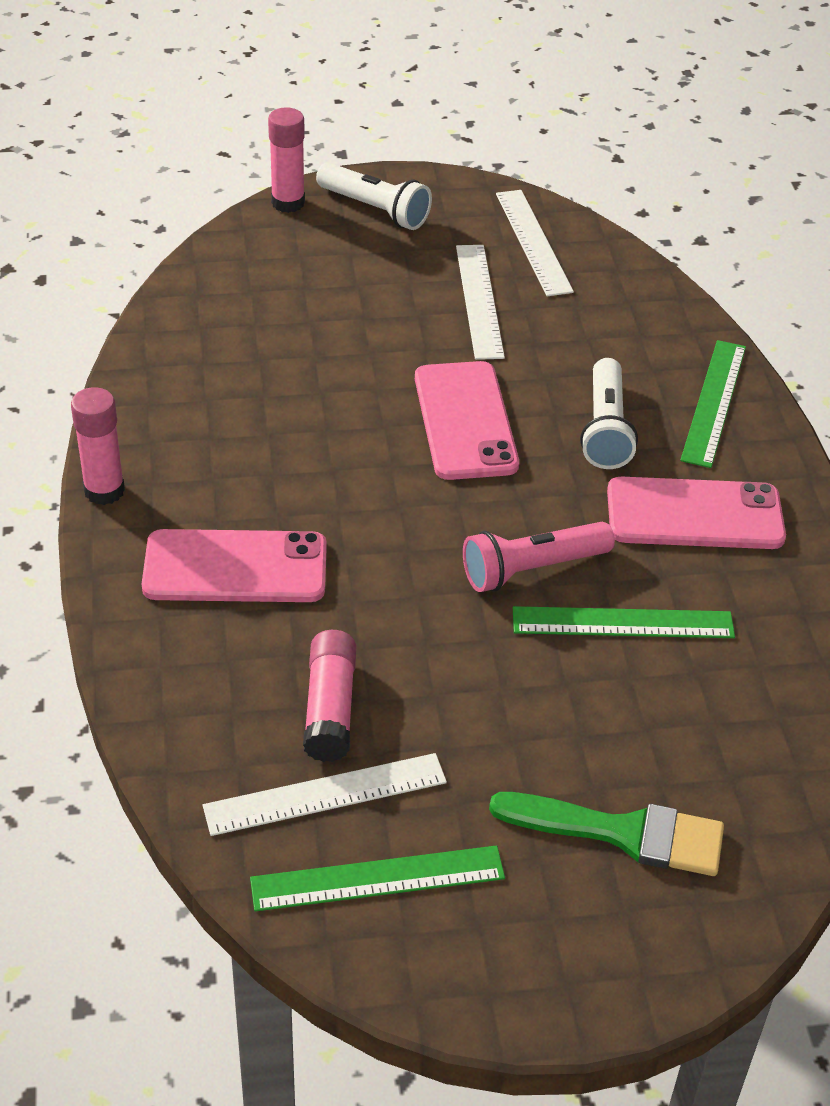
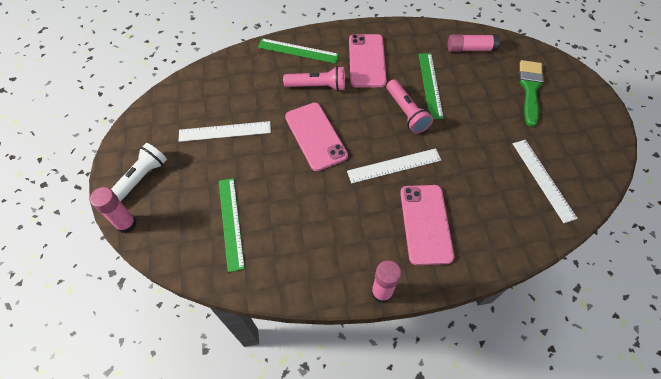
camera: 90 degrees left, 15 degrees up
green ruler [250,846,505,911] -> green ruler moved to [219,178,245,272]
pink glue stick [303,630,356,762] -> pink glue stick moved to [448,34,500,52]
pink phone [415,361,519,480] -> pink phone turned 75 degrees clockwise [285,102,348,171]
white ruler [496,190,574,296] -> white ruler moved to [347,148,441,184]
white flashlight [580,358,638,469] -> pink flashlight [283,66,345,91]

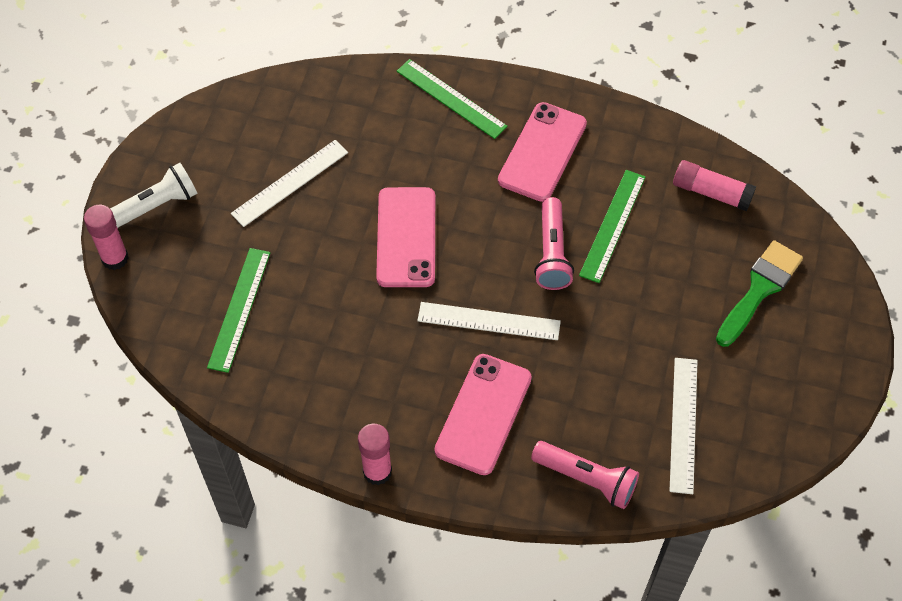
camera: 25 degrees right, 0 degrees up
white ruler [179,121,271,142] -> white ruler turned 60 degrees counterclockwise [231,140,348,227]
pink flashlight [283,66,345,91] -> pink flashlight moved to [531,441,639,509]

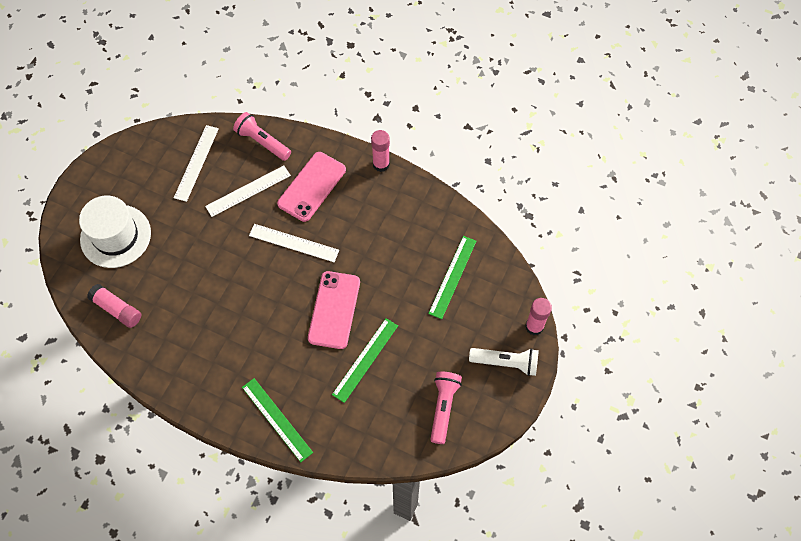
camera: 170 degrees left, 5 degrees up
white flashlight [110,163,198,228] -> white flashlight turned 150 degrees counterclockwise [469,348,539,376]
white ruler [231,140,348,227] -> white ruler moved to [205,166,291,217]
pink phone [498,102,587,202] -> none
pink flashlight [534,197,574,290] -> pink flashlight moved to [430,372,462,444]
green ruler [579,170,646,283] -> green ruler moved to [332,318,398,403]
green brush [716,240,803,347] -> white hat [79,195,151,268]

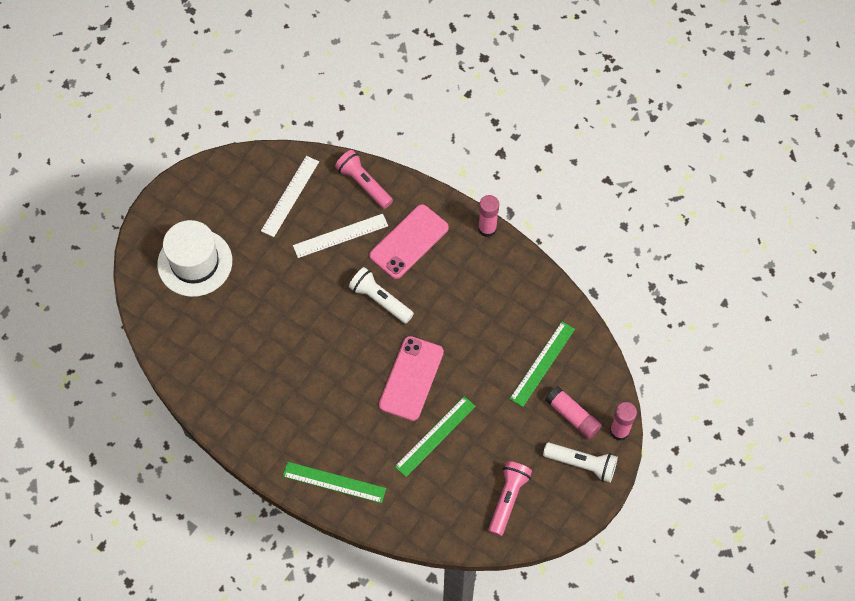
camera: 10 degrees right, 0 degrees up
pink glue stick [87,284,141,328] -> pink glue stick moved to [545,386,601,439]
green ruler [242,378,313,462] -> green ruler turned 45 degrees counterclockwise [283,462,386,503]
white ruler [249,224,339,262] -> white flashlight [349,267,414,324]

